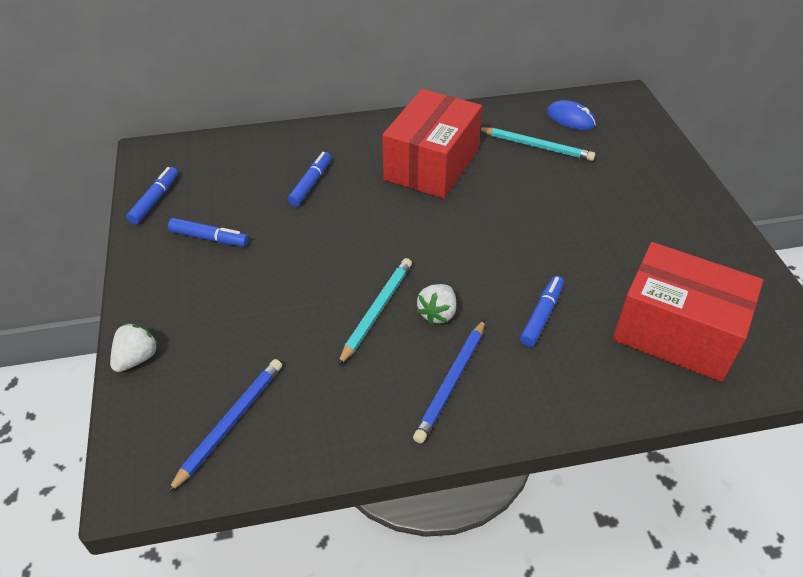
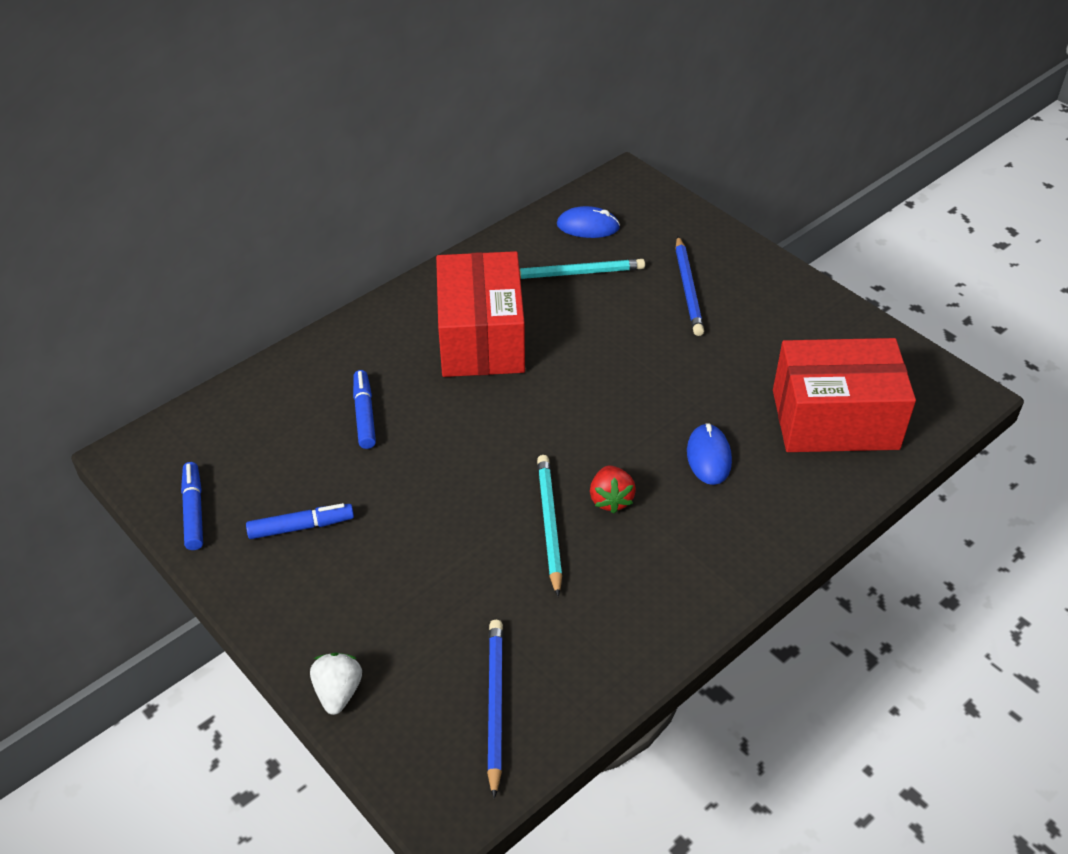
camera: 30 degrees left, 0 degrees up
blue pencil [413,319,485,443] -> blue pencil moved to [676,236,704,336]
white strawberry [417,284,456,325] -> red strawberry [590,465,636,514]
blue marker [520,276,564,347] -> blue mouse [687,423,732,485]

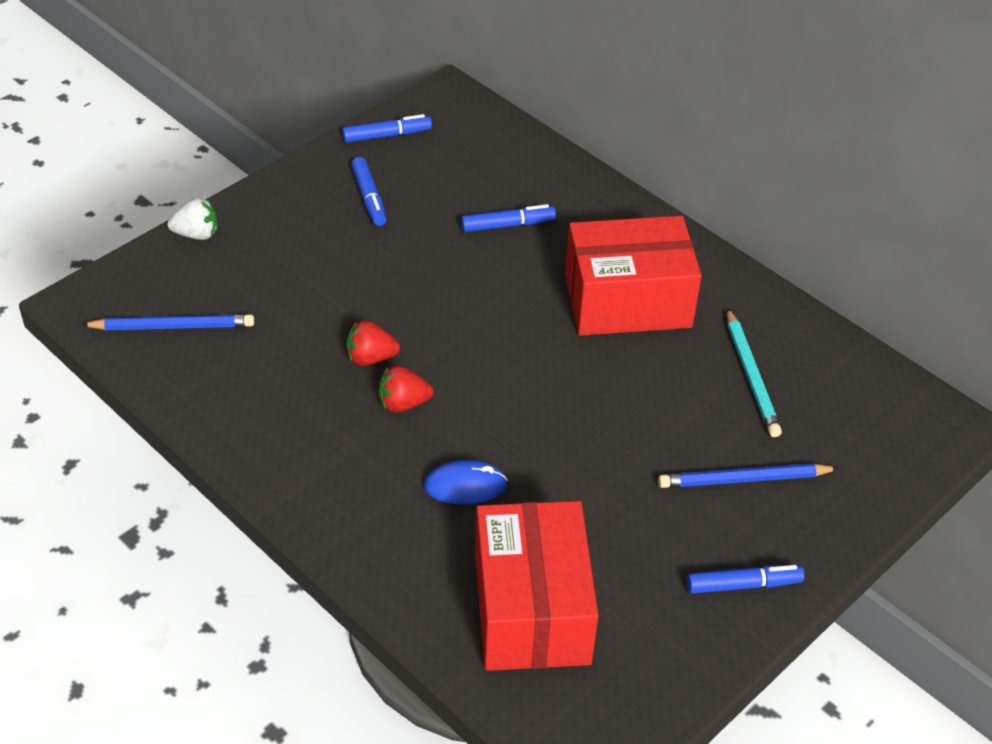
camera: 85 degrees right, 0 degrees up
turquoise pencil [537,455,562,597] -> red strawberry [346,320,400,366]
blue mouse [557,206,620,238] -> none
none -> blue marker [687,565,805,594]

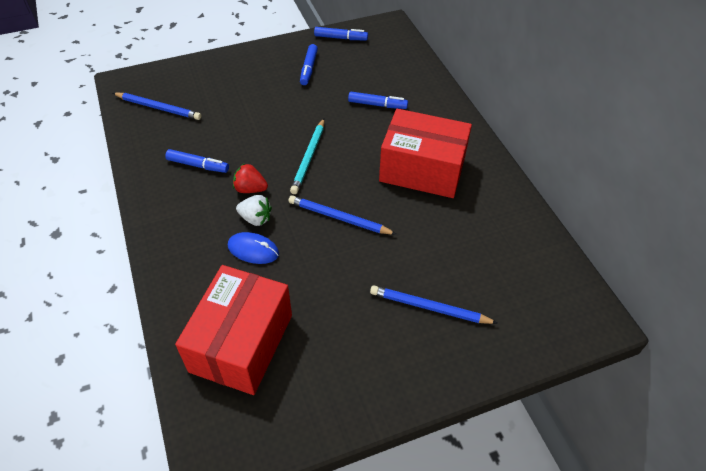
camera: 25 degrees right, 5 degrees up
white strawberry [167,198,217,240] -> white strawberry moved to [236,195,272,226]
red strawberry [346,320,400,366] -> none
blue marker [687,565,805,594] -> blue marker moved to [165,149,229,173]
turquoise pencil [727,308,782,437] -> turquoise pencil moved to [290,119,324,194]
none -> blue pencil [289,195,397,235]

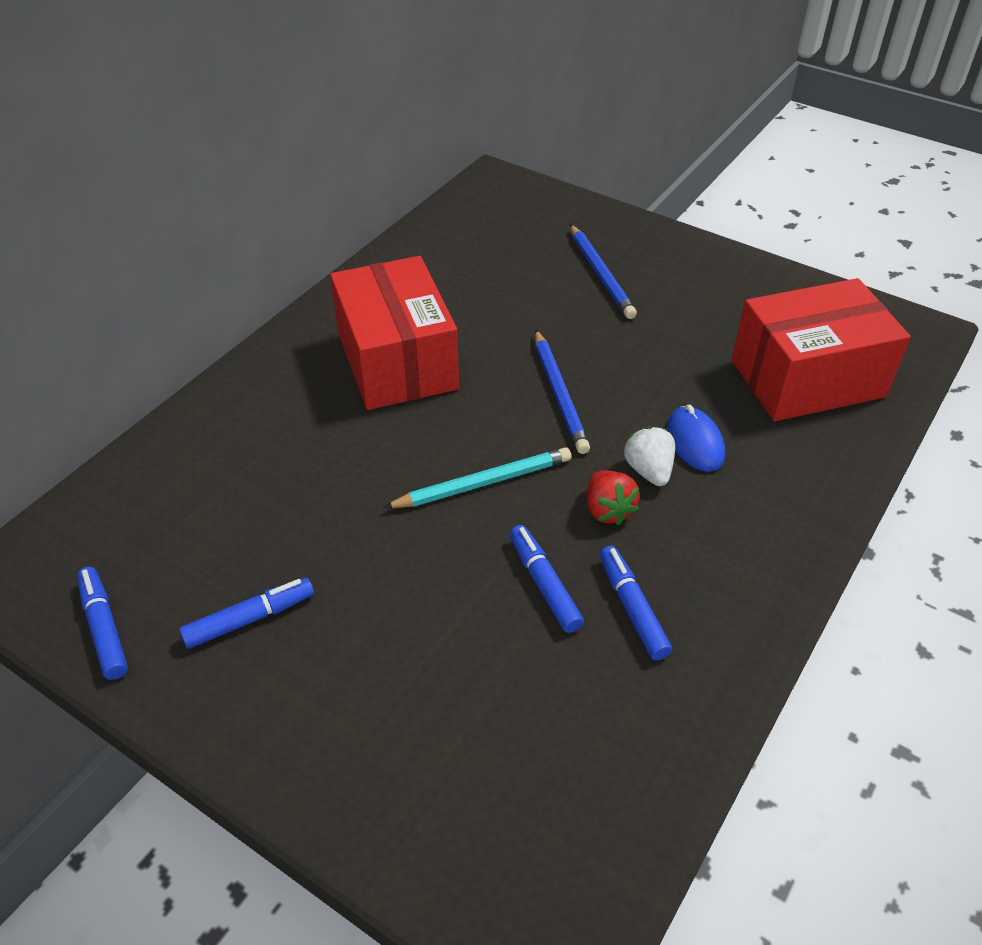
camera: 125 degrees left, 5 degrees down
blue pencil [113,93,201,120] -> none
blue marker [348,92,408,109] -> blue marker moved to [510,525,584,633]

